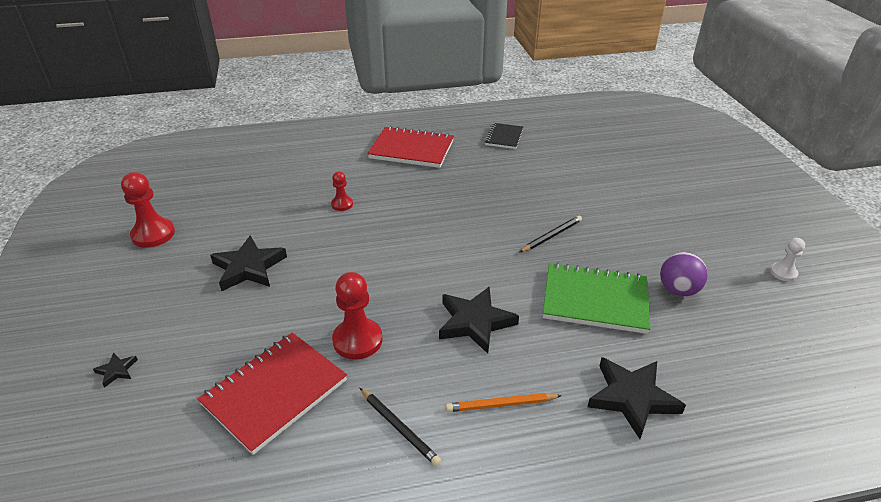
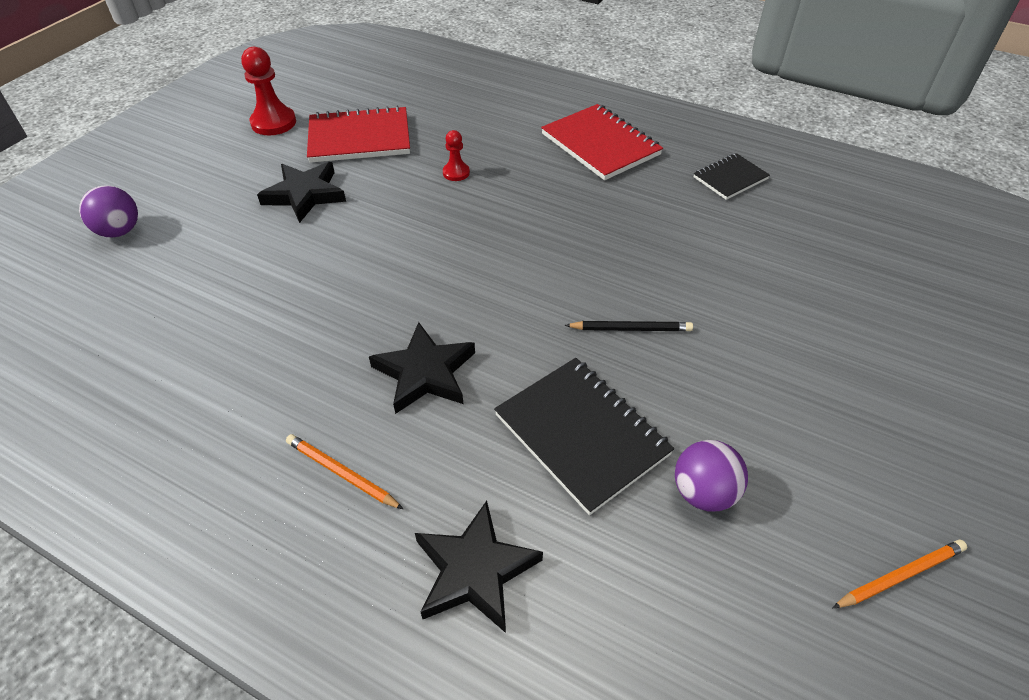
camera: 40 degrees right, 10 degrees up
black star [93,353,138,388] -> purple ball [79,185,138,237]
red notebook [197,332,347,455] -> red notebook moved to [307,106,410,163]
red pawn [332,272,383,360] -> none
black pencil [360,388,441,466] -> none
green notebook [543,262,650,334] -> black notebook [494,358,674,515]
white pawn [770,238,805,281] -> orange pencil [833,540,967,608]

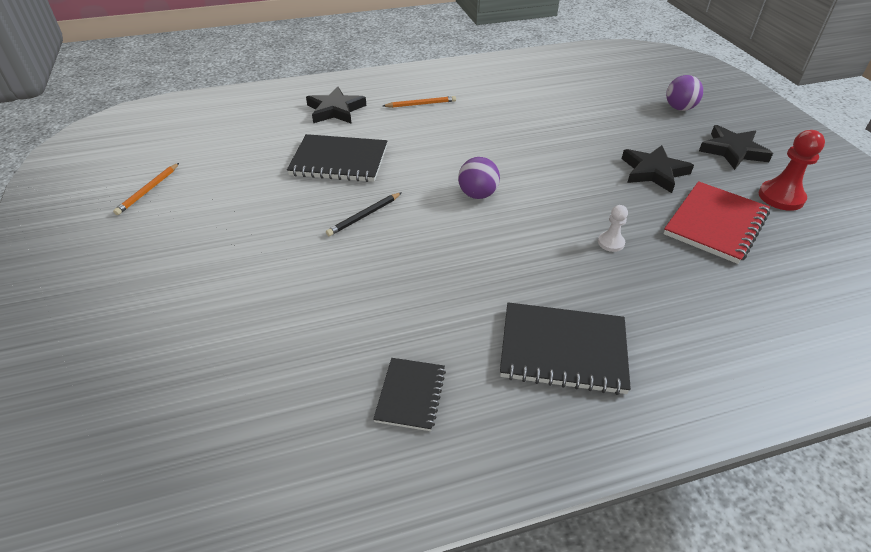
camera: 135 degrees right, 5 degrees down
black star [369,322,475,414] -> black star moved to [699,125,773,170]
red pawn [443,130,470,181] -> white pawn [598,205,628,252]
red notebook [541,104,663,180] -> black notebook [500,302,631,395]
purple ball [675,440,748,511] -> purple ball moved to [458,157,500,199]

